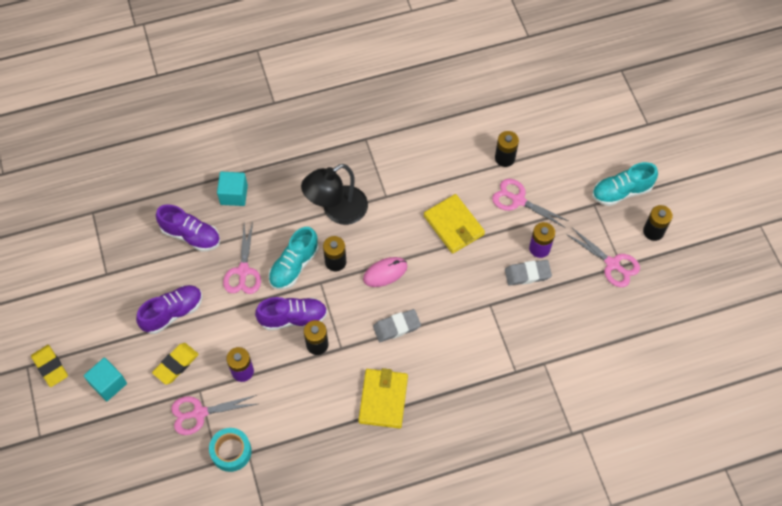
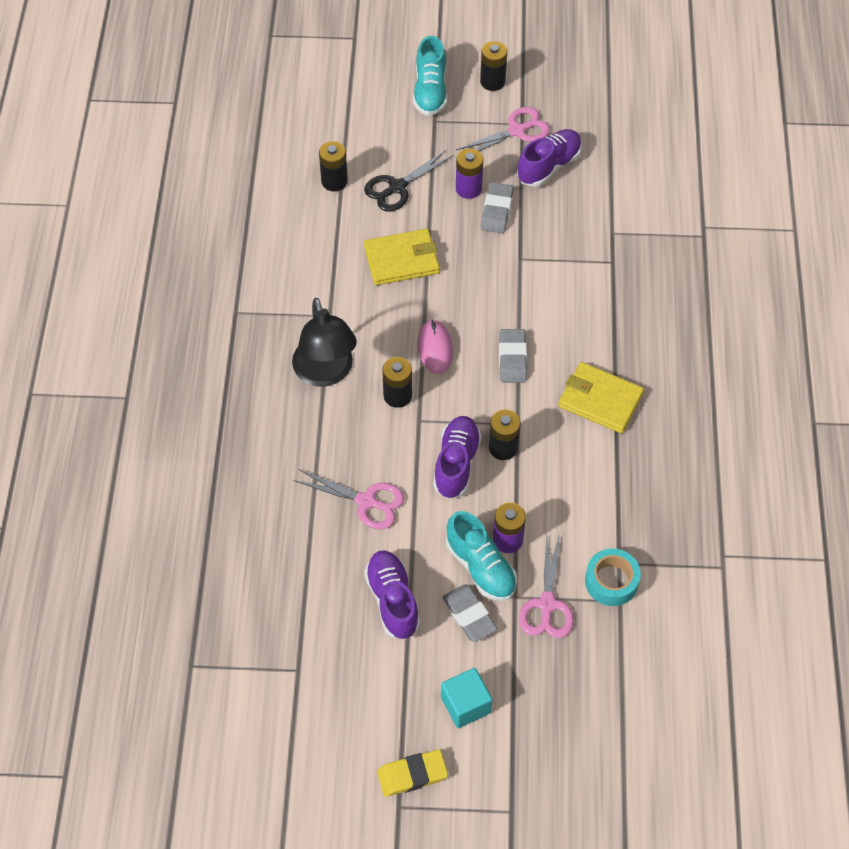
camera: 70 degrees left, 5 degrees down
yellow eraser [152,343,199,385] -> grey eraser [442,584,497,642]
purple shoe [156,204,220,252] -> purple shoe moved to [517,129,582,187]
turquoise cube [217,172,248,206] -> none
turquoise shoe [268,227,319,290] -> turquoise shoe moved to [446,511,517,601]
pink scissors [492,179,569,227] -> black scissors [364,149,454,212]

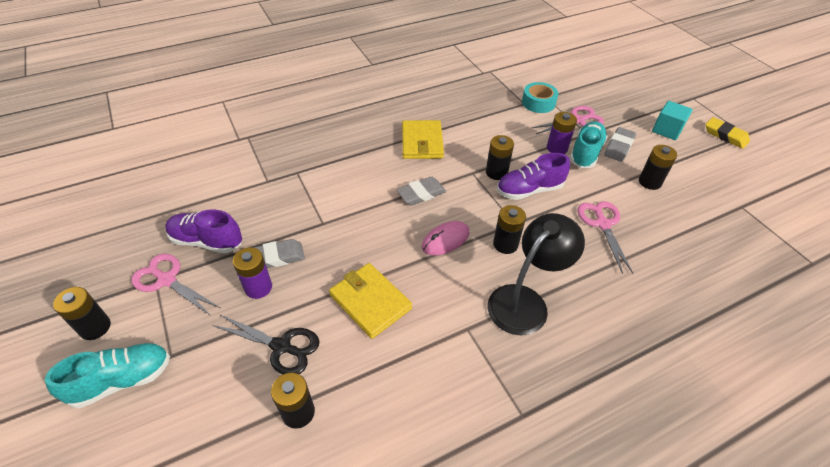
camera: 120 degrees left, 10 degrees down
purple shoe [364,551,420,639] -> black battery [639,145,677,190]

